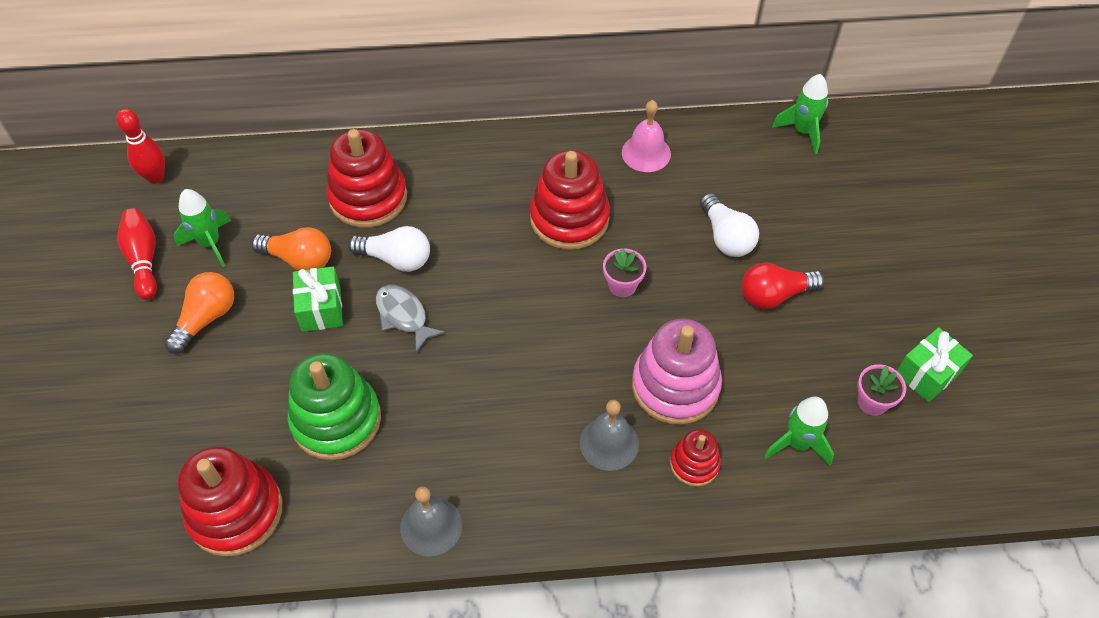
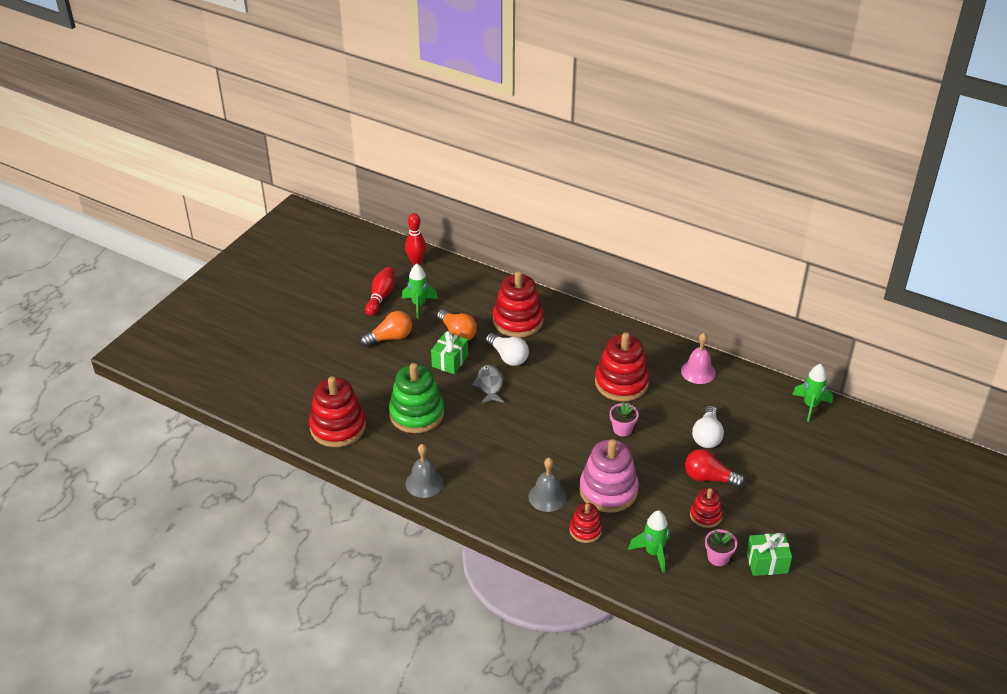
camera: 35 degrees right, 15 degrees down
none -> red stacking toy [690,488,723,528]

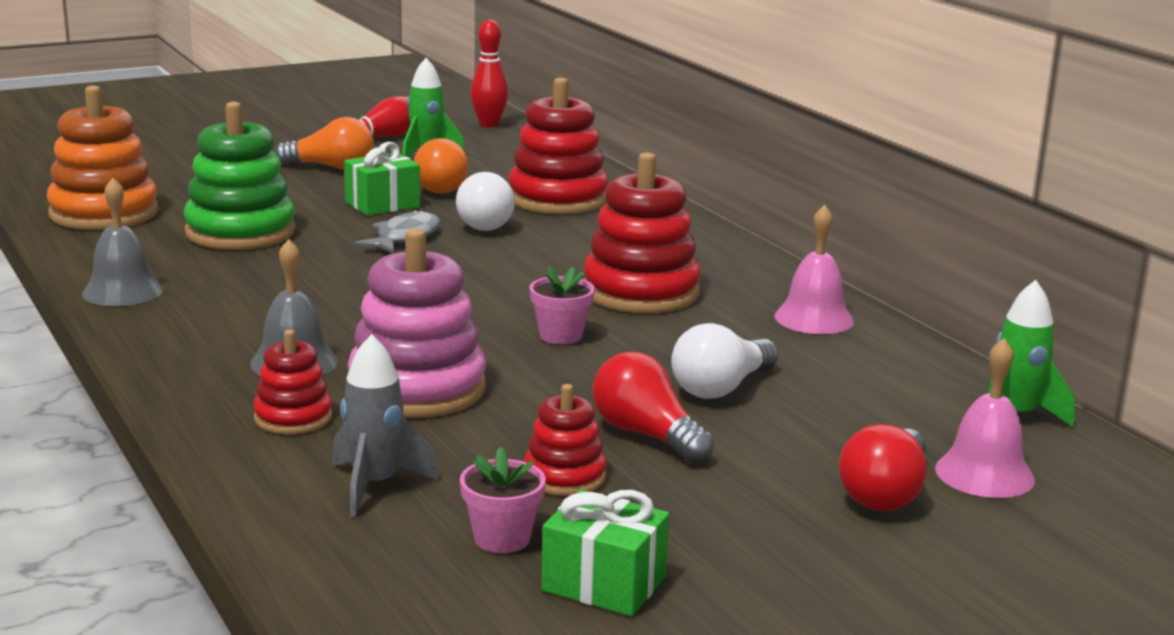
camera: 30 degrees right, 20 degrees down
red stacking toy [309,376,366,447] -> orange stacking toy [47,86,158,230]
green rocket [628,511,670,573] -> grey rocket [332,334,439,517]
none -> red light bulb [839,424,927,511]
none -> pink bell [935,338,1035,498]

